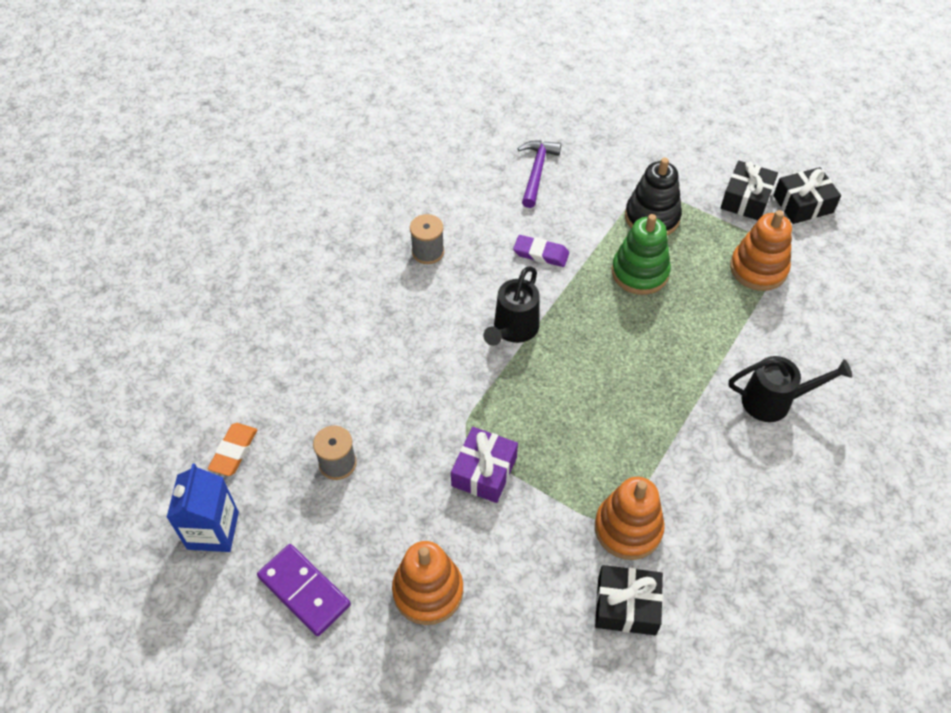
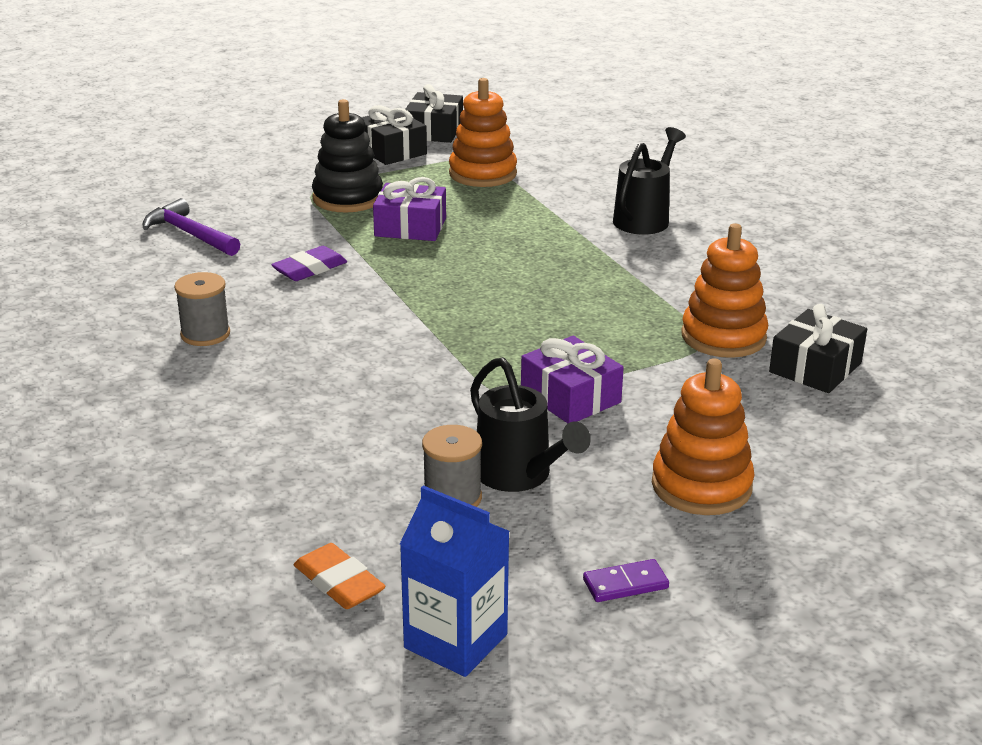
camera: 60 degrees left, 25 degrees down
purple domino [257,544,351,636] -> purple domino [583,559,669,602], size x0.55
black watering can [483,266,540,346] -> black watering can moved to [470,357,591,492]
green stacking toy [612,214,671,295] -> purple gift [373,177,446,241]

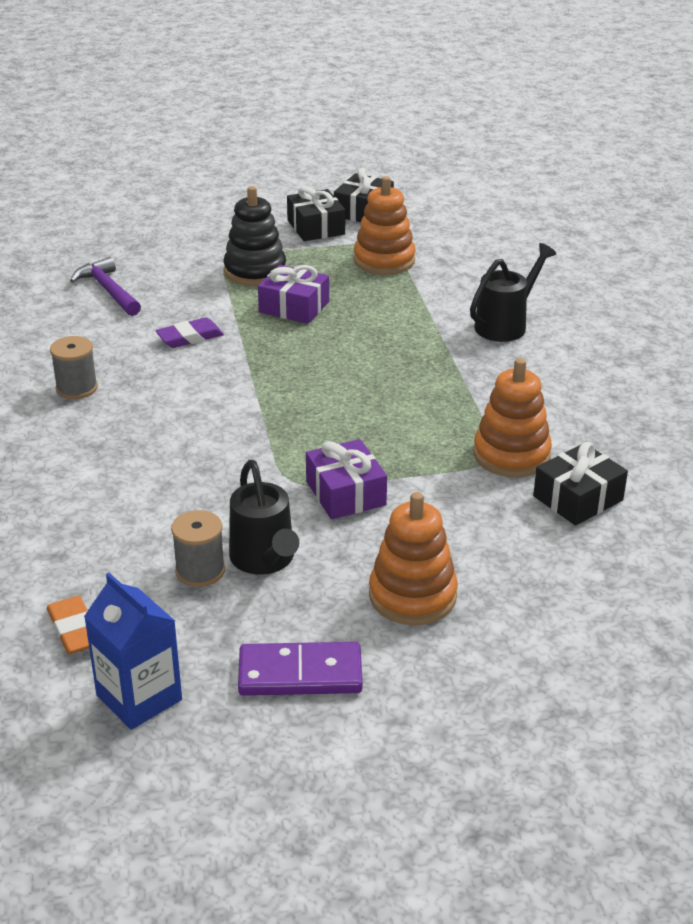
camera: 15 degrees right, 5 degrees up
purple domino [583,559,669,602] -> purple domino [238,642,363,696], size x1.83

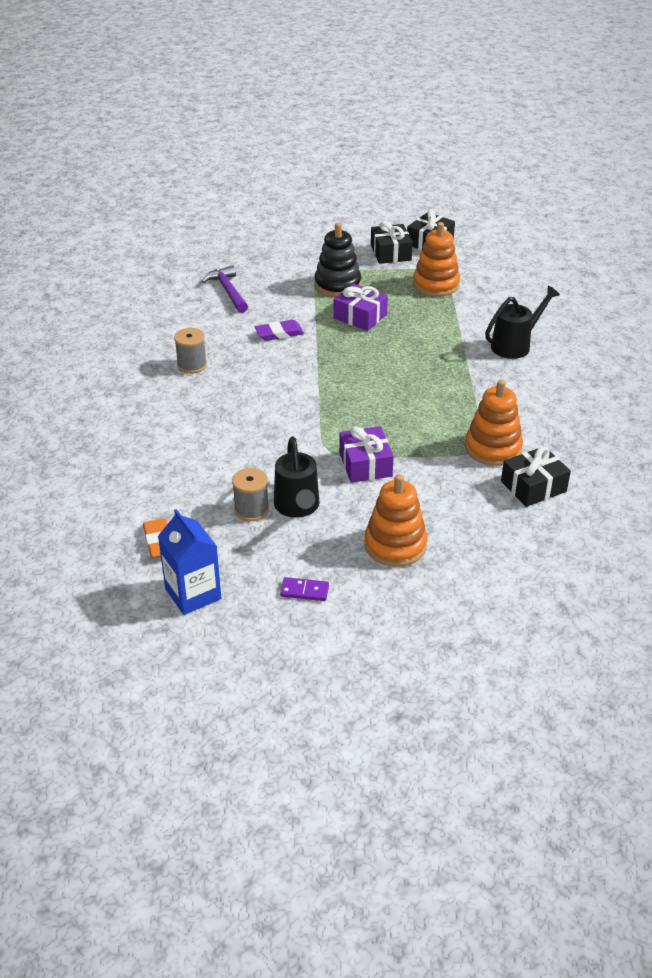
camera: 10 degrees right, 5 degrees up
purple domino [238,642,363,696] -> purple domino [280,577,329,601], size x0.55

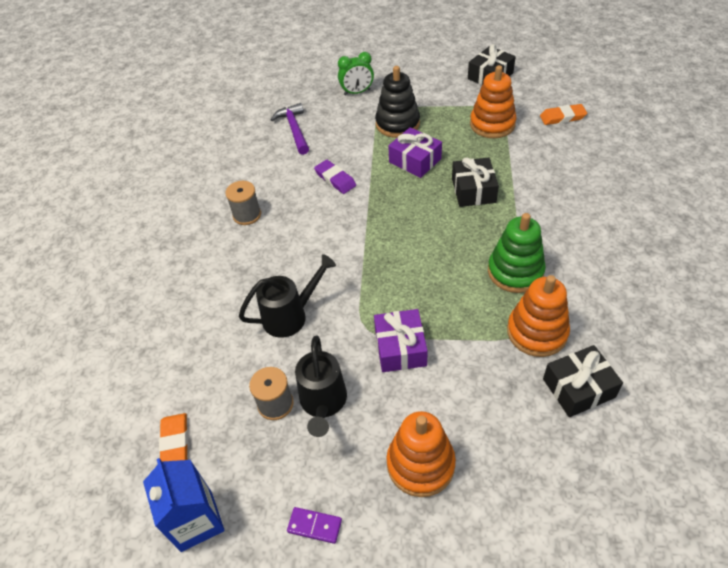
camera: 10 degrees right, 10 degrees up
purple eraser [255,320,304,341] -> purple eraser turned 60 degrees clockwise [314,160,356,194]
black gift [371,221,413,264] -> black gift moved to [452,158,499,207]
black watering can [485,286,560,359] -> black watering can moved to [239,254,336,338]
none -> green clock [338,52,374,96]
none -> green stacking toy [488,213,546,293]
none -> orange eraser [540,104,587,125]

